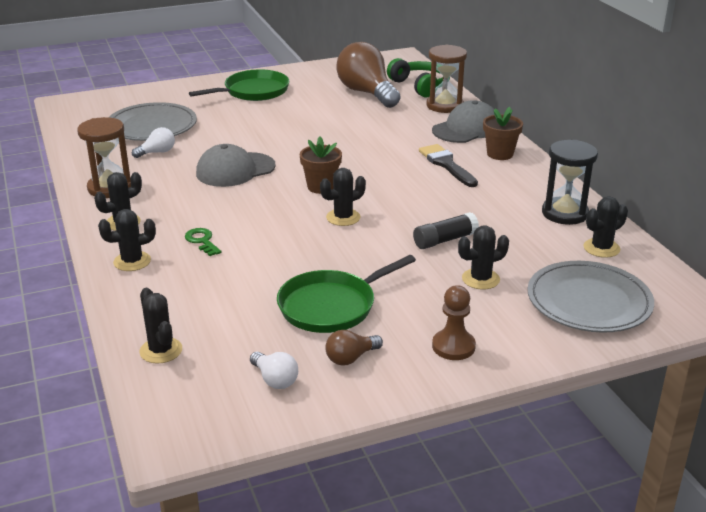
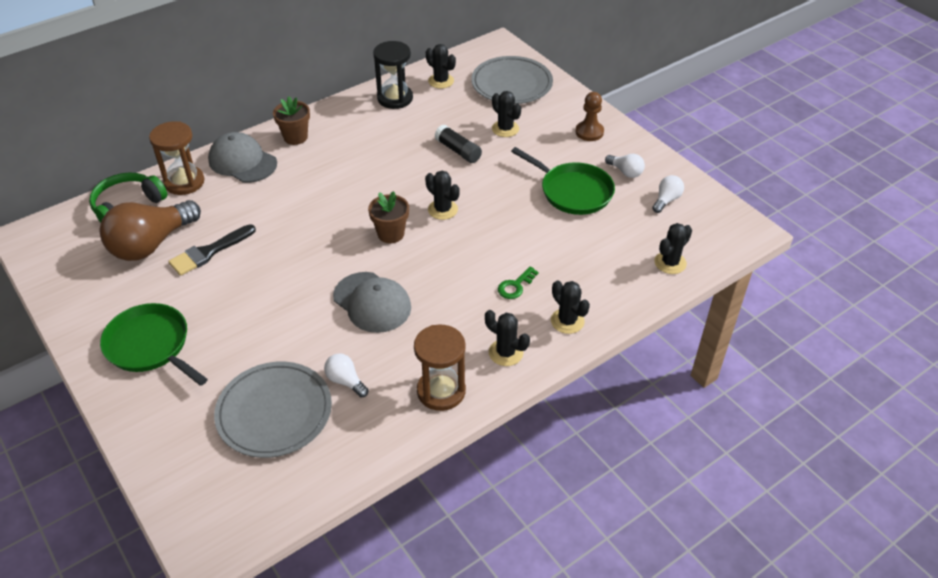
camera: 105 degrees left, 15 degrees up
brown light bulb [325,330,383,366] -> white light bulb [605,154,645,178]
black brush [419,144,478,187] -> black brush moved to [168,224,256,276]

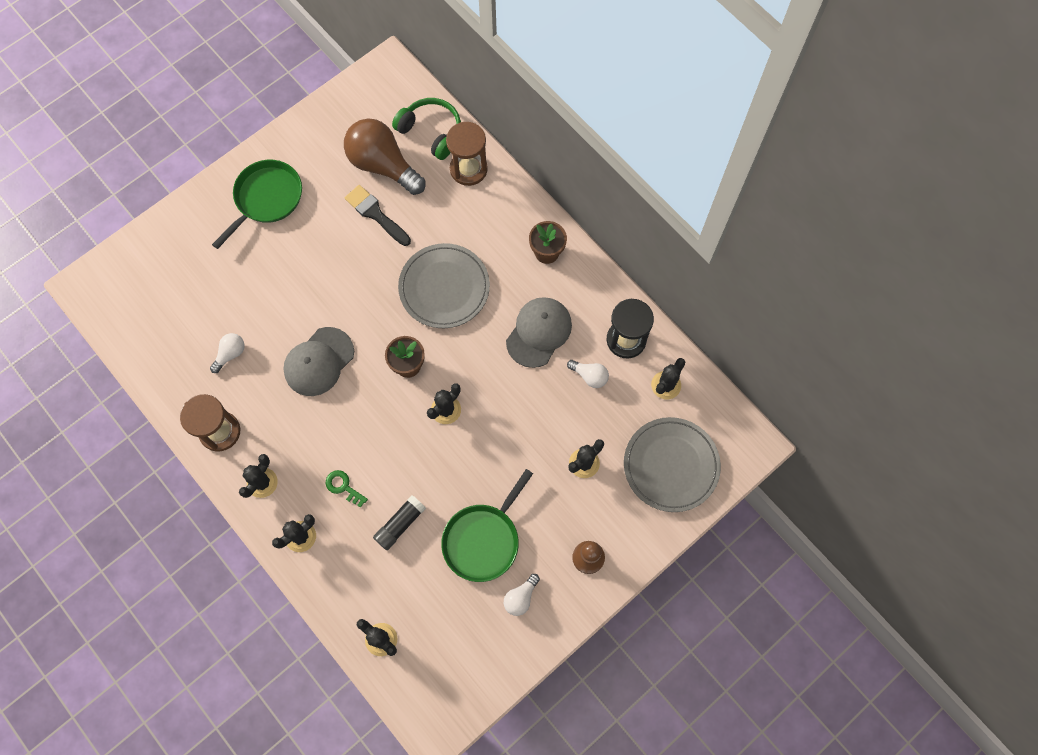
camera: 85 degrees right, 25 degrees up
grey cap [208,132,277,183] -> grey cap moved to [506,297,572,368]
grey plate [214,362,332,458] -> grey plate moved to [398,243,490,328]
black glue stick [435,124,482,163] -> black glue stick moved to [373,495,426,550]
white light bulb [653,175,684,213] -> white light bulb moved to [567,360,609,388]

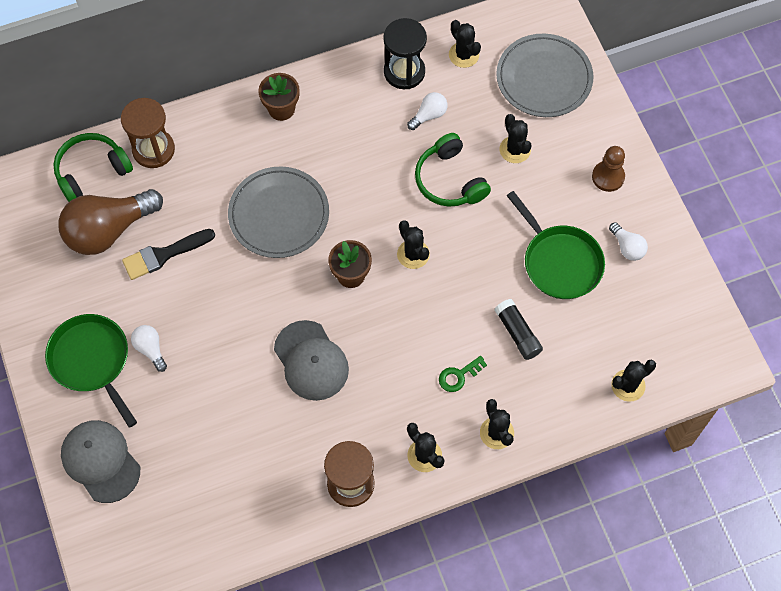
camera: 70 degrees left, 5 degrees down
white light bulb [210,333,245,373] -> white light bulb moved to [131,325,167,372]
grey cap [506,297,572,368] -> grey cap moved to [61,420,140,503]
none -> green headphones [415,133,491,207]

